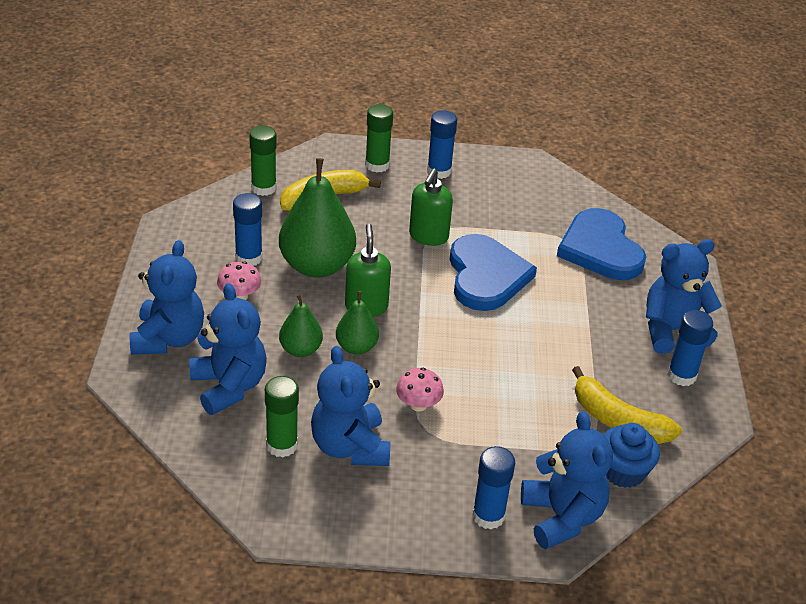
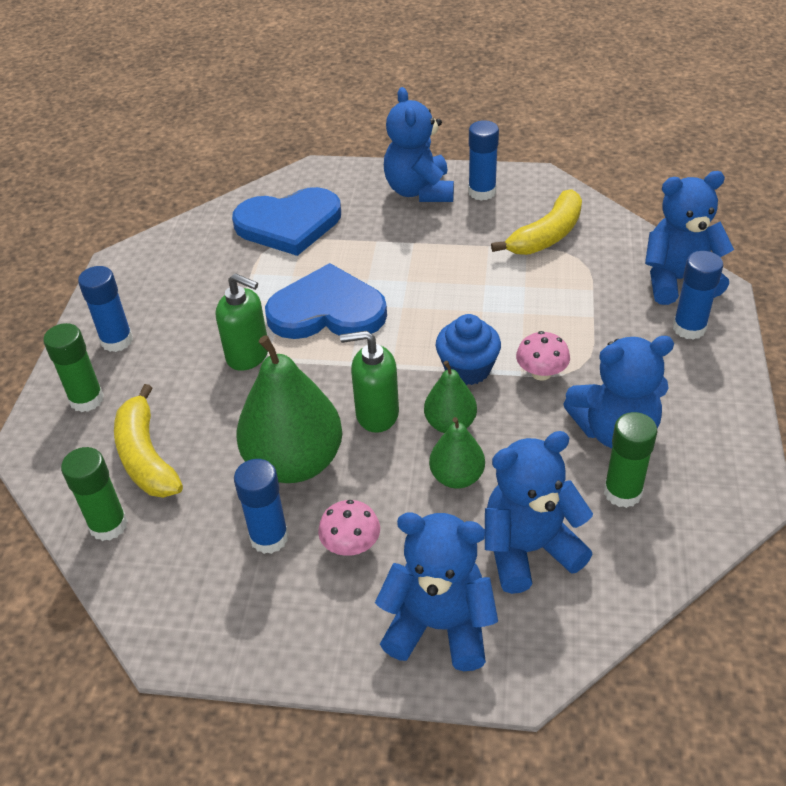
camera: 80 degrees left, 5 degrees up
blue cupcake [603,423,660,488] -> blue cupcake moved to [436,314,501,385]

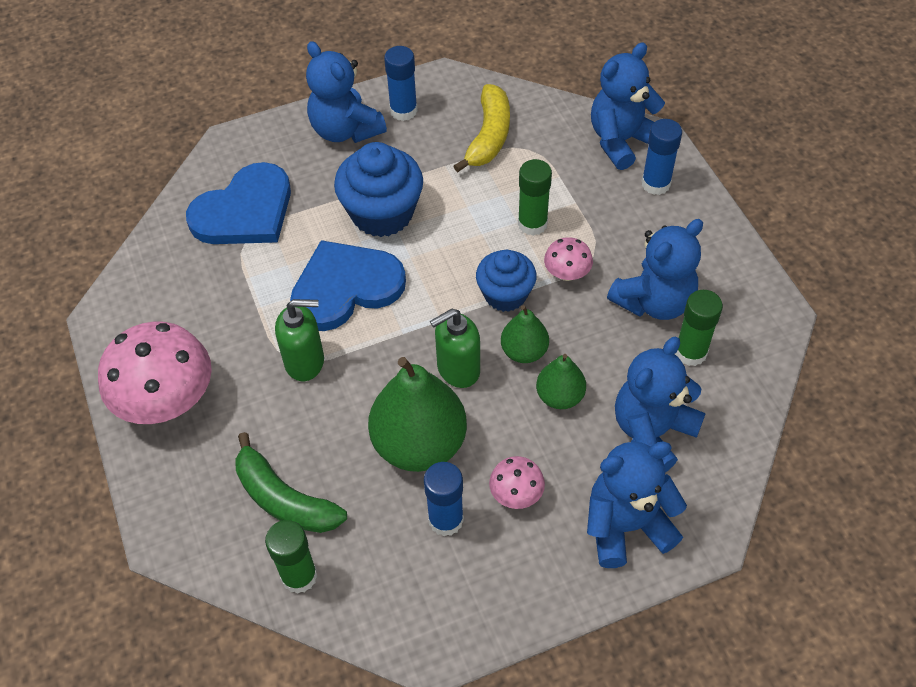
camera: 30 degrees left, 10 degrees up
green glue stick [43,323,104,412] -> green glue stick moved to [518,159,552,236]
blue glue stick [78,266,133,352] -> pink mushroom [98,321,212,424]
yellow banana [114,384,183,498] -> green banana [236,432,347,533]
none -> blue cupcake [334,142,423,237]

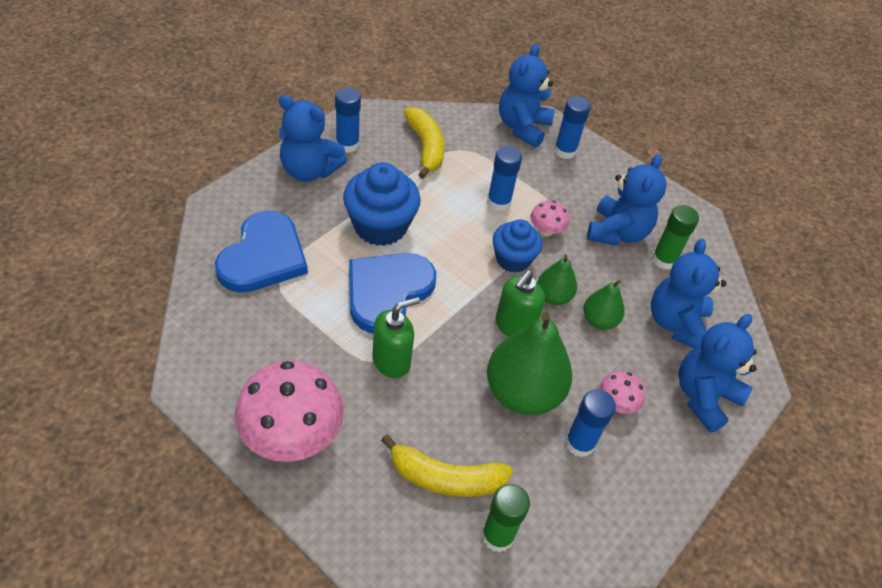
camera: 35 degrees left, 5 degrees down
green banana [236,432,347,533] -> yellow banana [381,434,513,497]
green glue stick [518,159,552,236] -> blue glue stick [487,146,522,211]

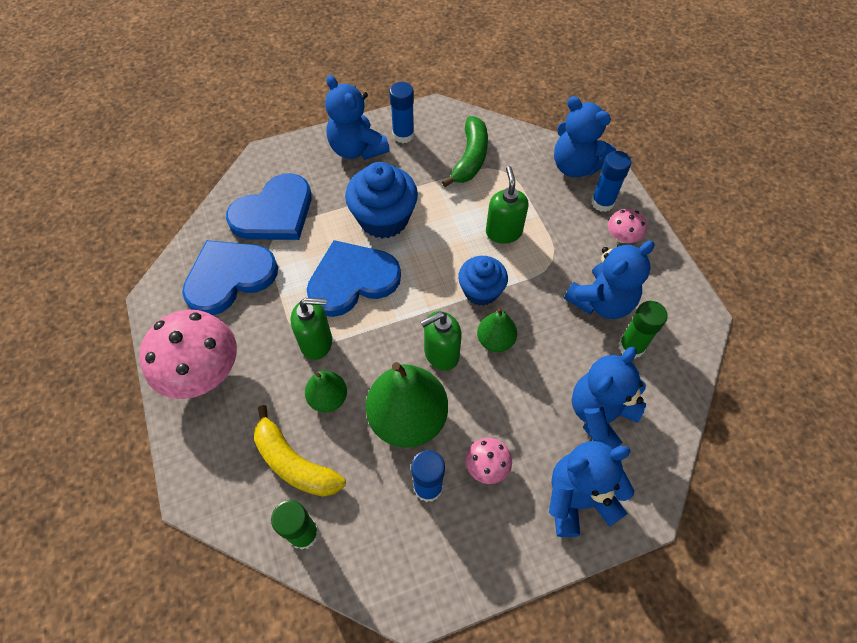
camera: 35 degrees right, 10 degrees up
yellow banana [404,107,445,179] -> green banana [442,116,488,187]
blue glue stick [487,146,522,211] -> green soap dispenser [486,166,529,244]
blue teddy bear [499,44,555,148] -> blue teddy bear turned 105 degrees counterclockwise [554,96,616,177]
pink mushroom [530,200,569,236] -> pink mushroom moved to [608,209,647,243]
green pear [583,280,625,330] -> green pear moved to [305,371,347,412]
none -> blue heart [182,240,278,315]

